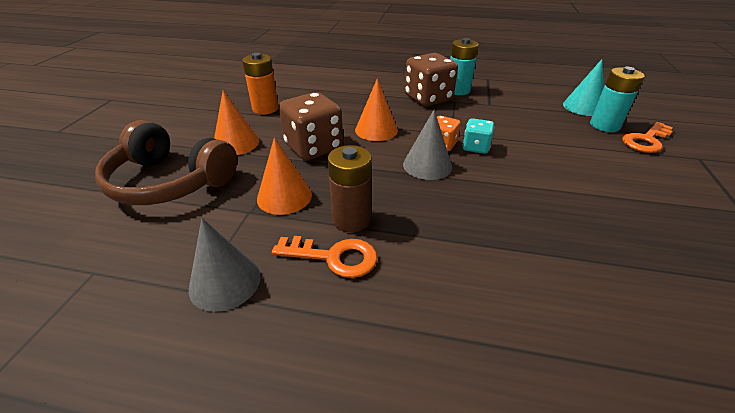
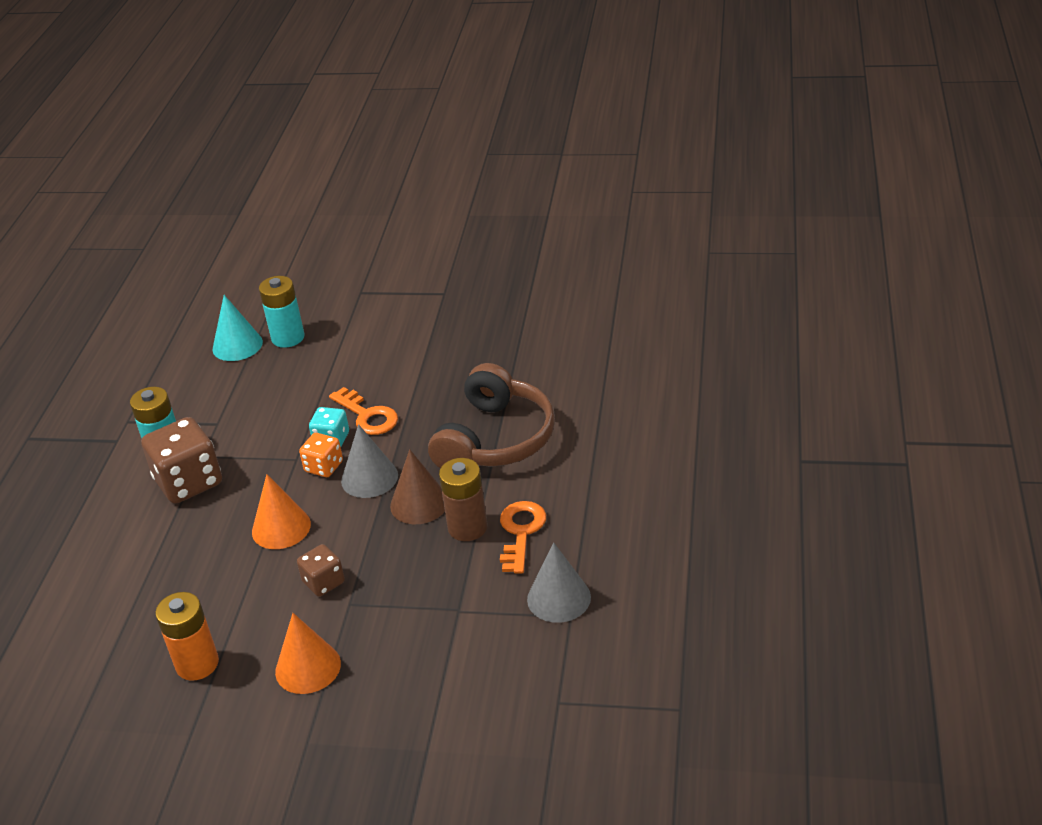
camera: 90 degrees left, 0 degrees up
brown headphones [95,120,237,205] -> brown headphones moved to [428,363,555,469]
orange cone [257,138,312,215] -> none
brown dice [279,92,343,160] -> brown dice [297,544,345,597], size x0.54
orange key [622,122,673,153] -> orange key moved to [329,387,398,435]
none -> brown cone [390,449,445,524]

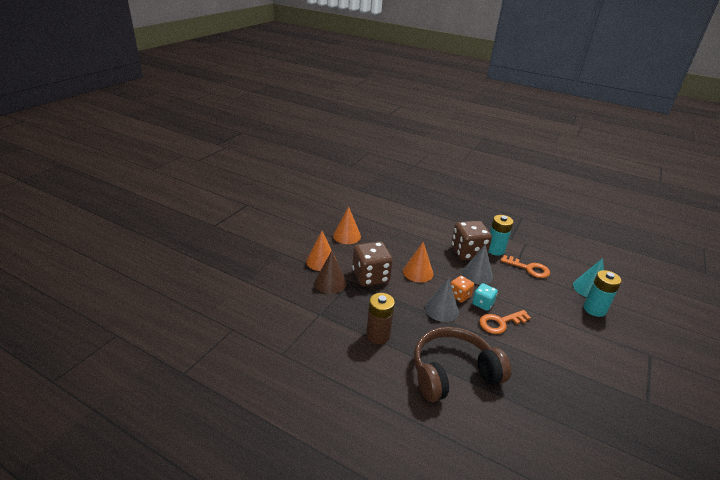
camera: 105 degrees right, 5 degrees down
orange battery [155,592,219,681] -> orange cone [333,206,361,244]
brown dice [297,544,345,597] -> brown dice [352,242,393,286], size x1.84
brown cone [390,449,445,524] -> brown cone moved to [315,251,347,294]
brown headphones [428,363,555,469] -> brown headphones turned 120 degrees clockwise [414,327,511,402]
orange key [500,501,546,574] -> orange key moved to [500,255,550,278]
grey cone [527,543,591,623] -> grey cone moved to [462,244,493,285]

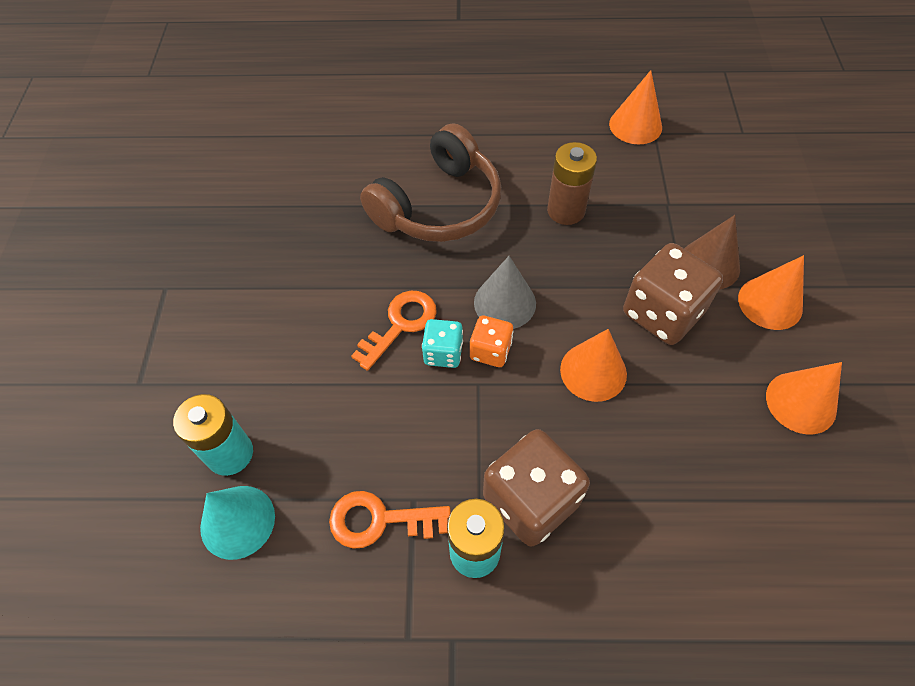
camera: 155 degrees right, 25 degrees up
grey cone [462,244,493,285] -> none
none -> orange cone [609,70,662,144]

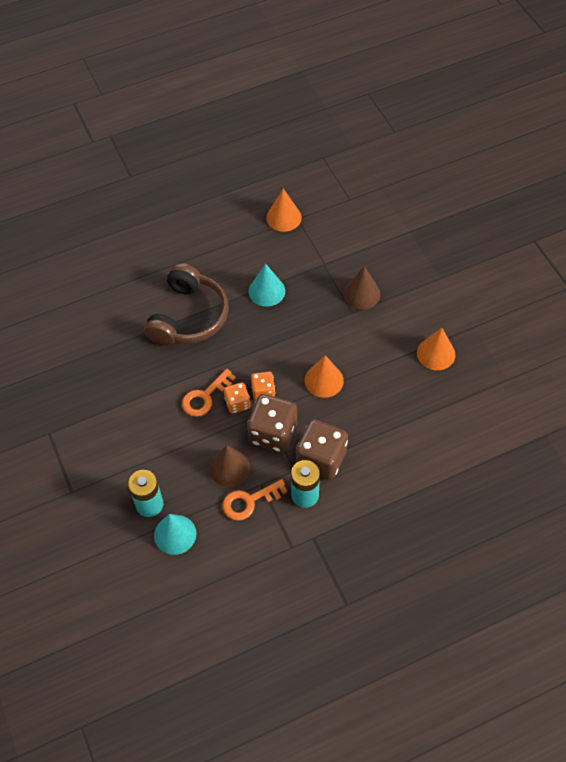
camera: 25 degrees left, 0 degrees up
orange key [351,291,437,371] -> orange key turned 150 degrees counterclockwise [182,369,236,417]
turquoise dice [422,319,463,368] -> orange dice [224,382,250,414]
grey cone [474,256,536,329] -> none
brown battery [547,142,597,225] -> turquoise cone [249,264,285,307]
brown dice [623,243,723,345] -> brown dice moved to [247,394,297,453]
orange cone [738,255,804,330] -> none
none -> brown cone [209,445,250,487]

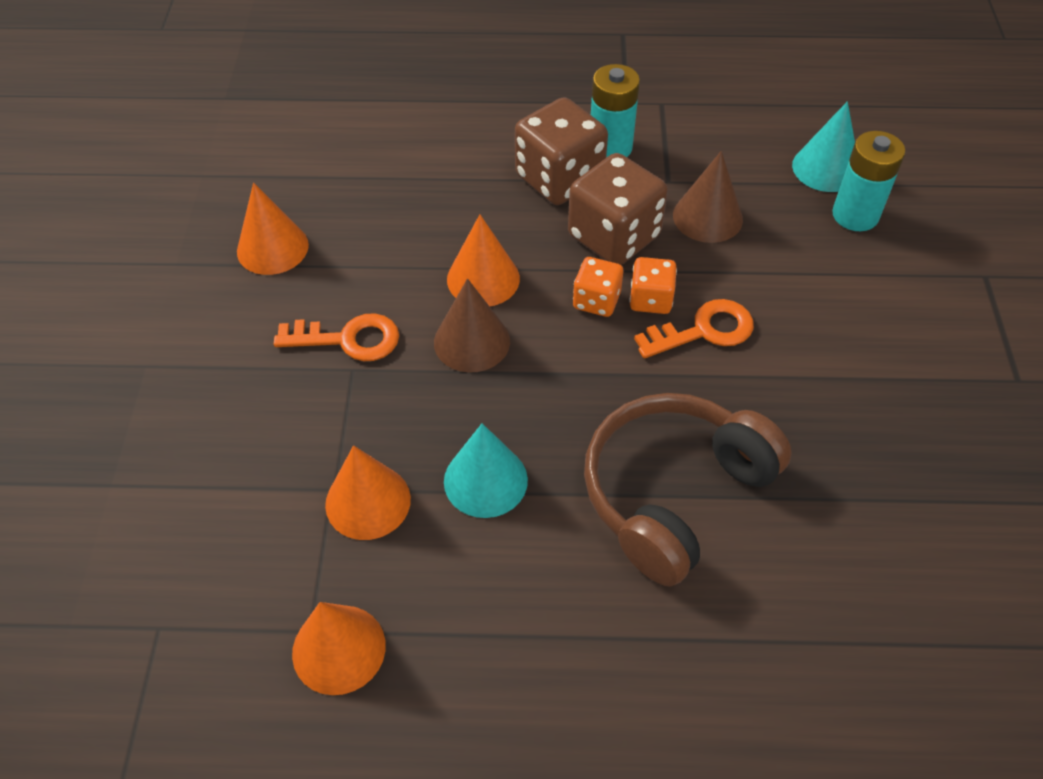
camera: 155 degrees left, 5 degrees down
orange key [222,479,288,521] -> orange key moved to [274,313,399,361]
brown cone [343,266,380,309] -> brown cone moved to [434,279,510,373]
none -> orange cone [325,445,411,540]

